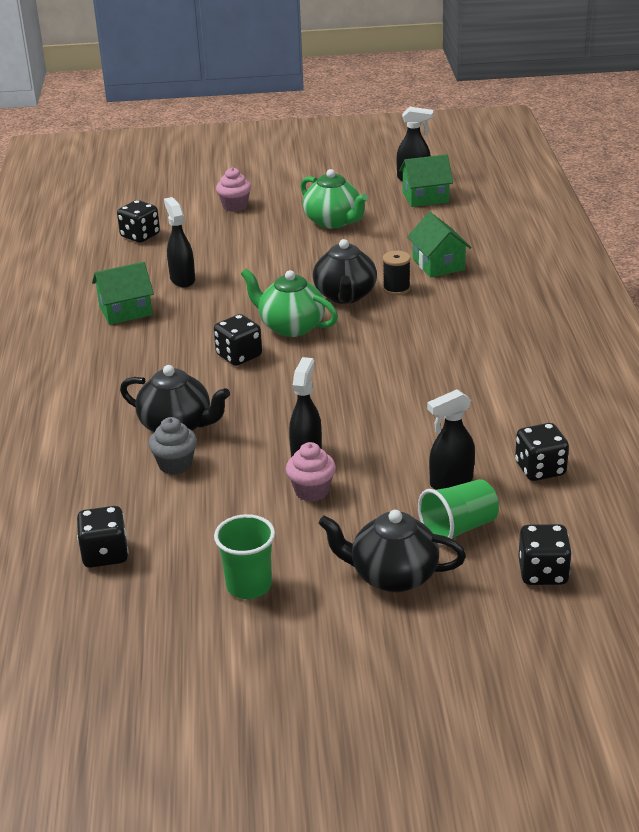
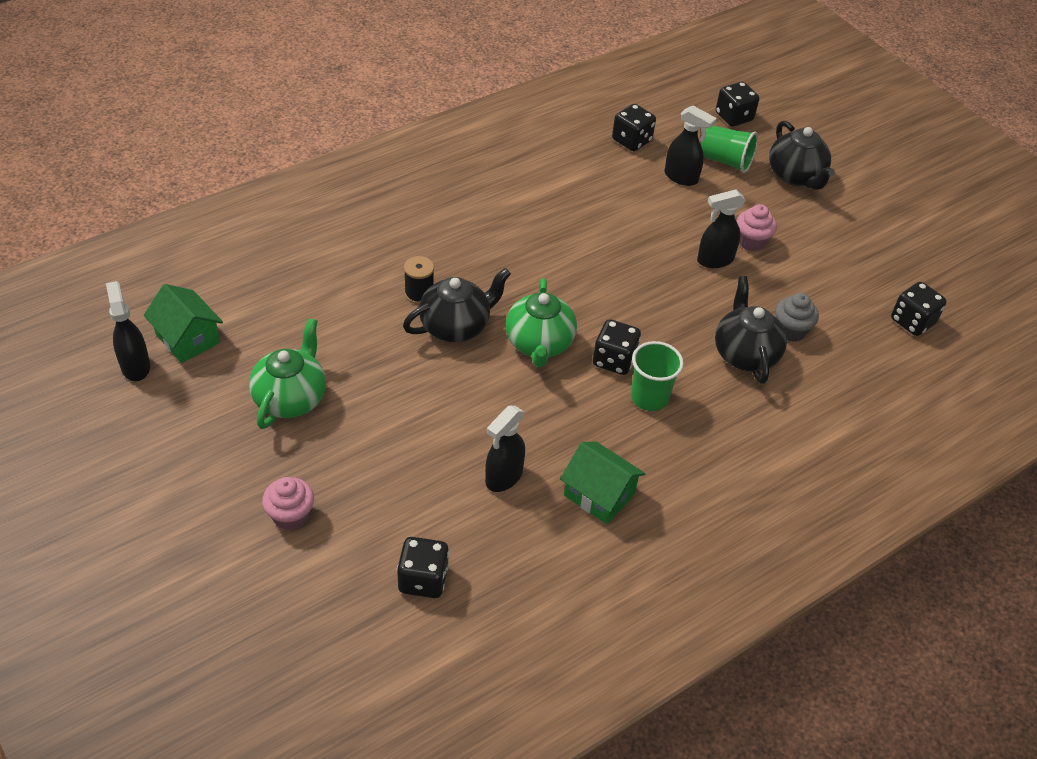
camera: 125 degrees left, 15 degrees up
green cup [214,514,275,599] -> green cup moved to [631,341,684,411]
green house [407,212,472,278] -> none

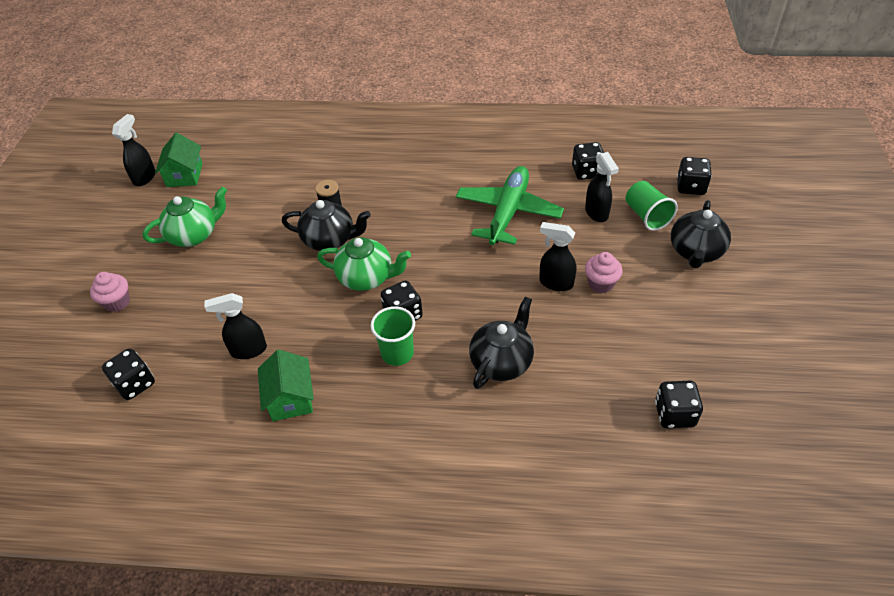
camera: 45 degrees right, 0 degrees up
green teapot [505,278,577,367] -> green teapot turned 120 degrees counterclockwise [317,237,411,291]
grey cupcake [775,293,819,342] -> none
none -> green plane [456,166,564,245]

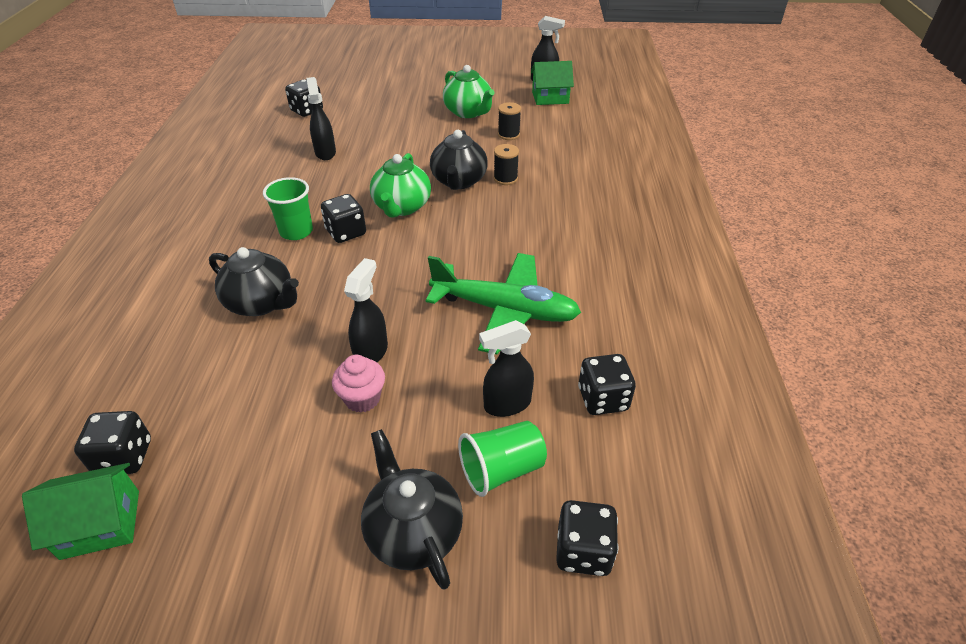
camera: 85 degrees right, 5 degrees down
pink cupcake [90,272,130,312] -> none
green house [258,349,314,421] -> green house moved to [22,463,139,560]
black teapot [671,200,731,268] -> black teapot turned 45 degrees clockwise [361,429,463,590]
none -> black spool [498,102,521,140]

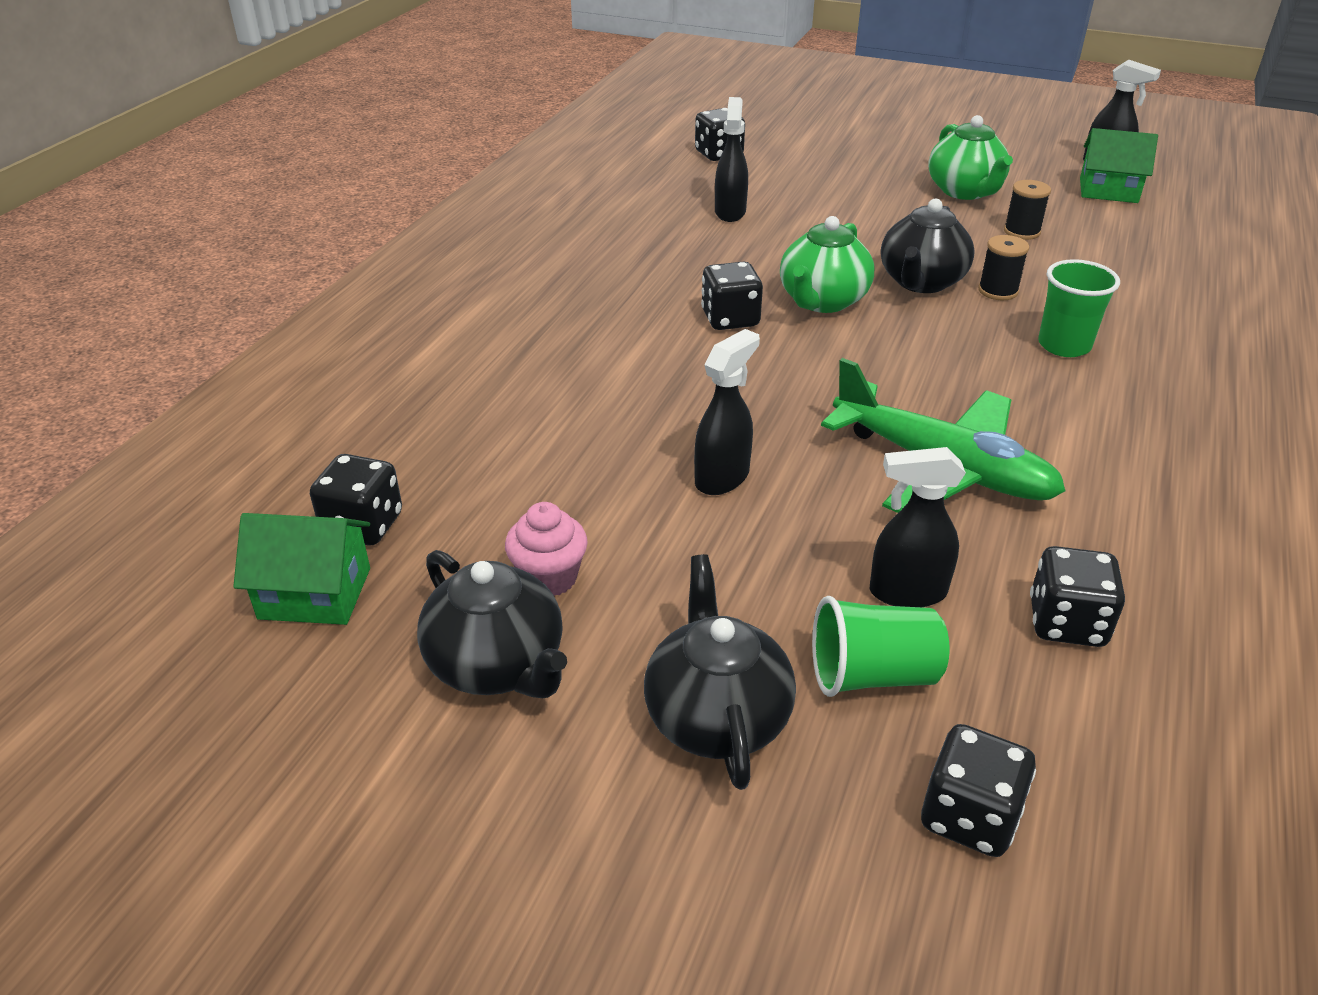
camera: 20 degrees right, 5 degrees down
black teapot [209,247,299,316] -> black teapot moved to [417,550,567,698]
green cup [263,177,313,240] -> green cup moved to [1038,259,1120,357]
pink cupcake [332,355,385,413] -> pink cupcake moved to [505,502,588,596]

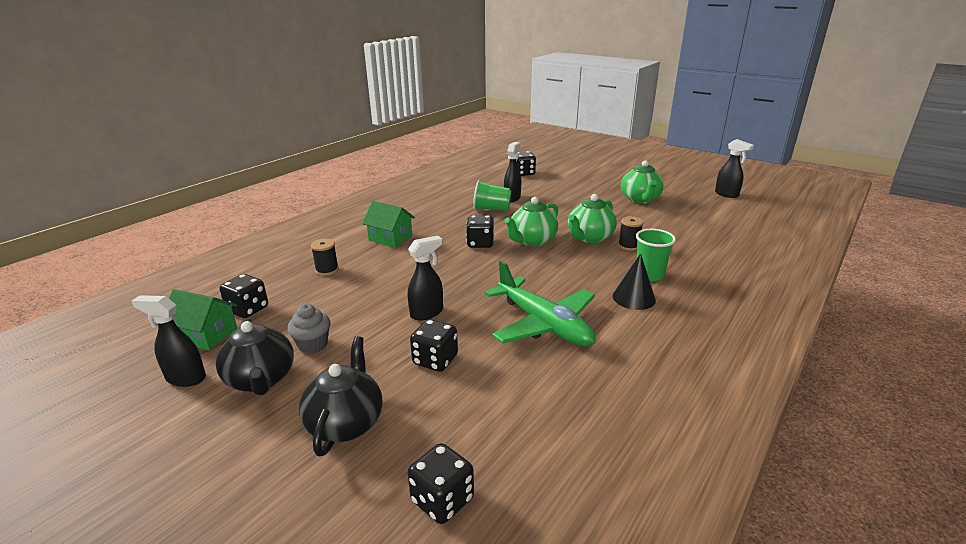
camera: 15 degrees right, 10 degrees down
pink cupcake [505,502,588,596] -> grey cupcake [287,304,330,354]
green cup [812,596,950,697] -> green cup moved to [473,180,511,211]
black spray bottle [870,447,966,607] -> black spray bottle moved to [132,295,206,387]
black teapot [881,198,975,293] -> green teapot [568,194,617,243]
black spool [1004,180,1051,240] -> black spool moved to [311,239,339,276]
black dice [1030,546,1125,647] -> black dice moved to [410,319,458,372]
green house [1080,128,1158,203] -> green house moved to [362,201,415,247]
none -> black cone [613,253,656,310]

